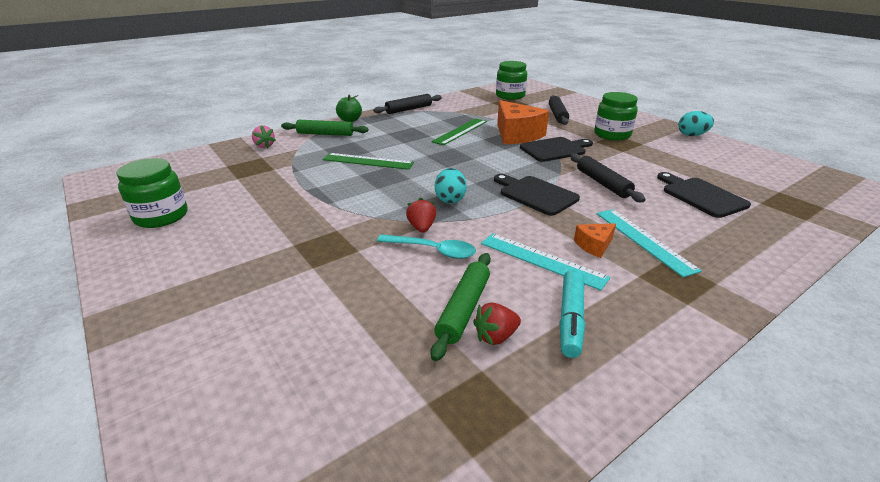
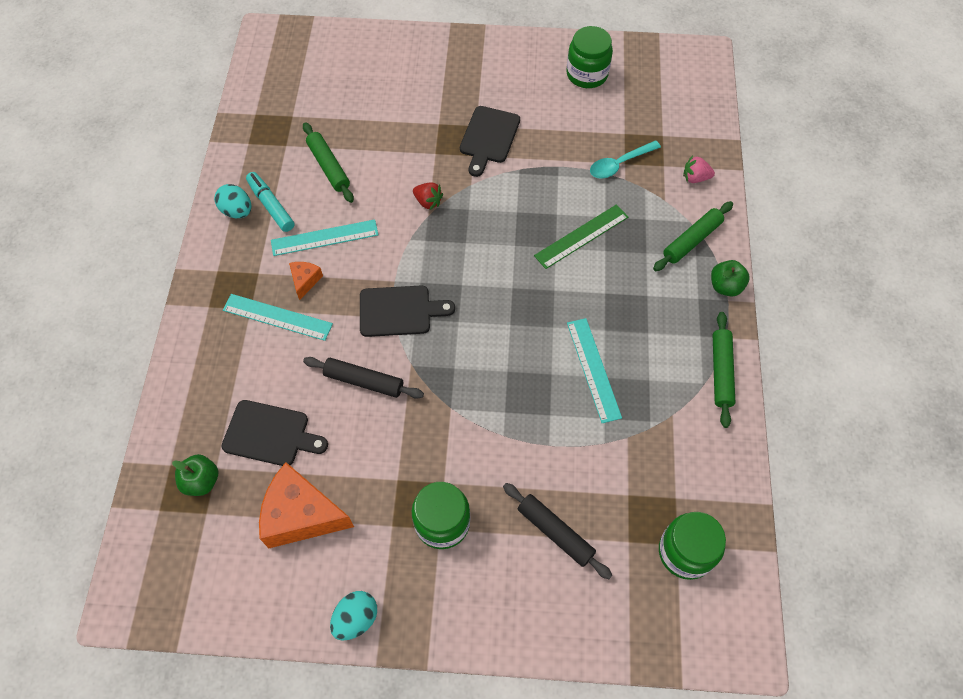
camera: 130 degrees right, 30 degrees up
black rolling pin [373,94,442,114] -> green rolling pin [713,312,735,428]
turquoise spoon [377,234,476,259] -> turquoise spoon moved to [590,140,661,179]
green ruler [431,118,487,145] -> turquoise ruler [567,318,622,423]
turquoise egg [435,168,467,204] -> turquoise egg moved to [214,184,252,218]
red strawberry [473,303,521,345] -> none
orange cheese [497,100,549,144] -> orange cheese moved to [259,462,354,548]
black cutting board [520,137,593,162] -> black cutting board moved to [460,106,520,177]
none -> green apple [172,454,218,496]

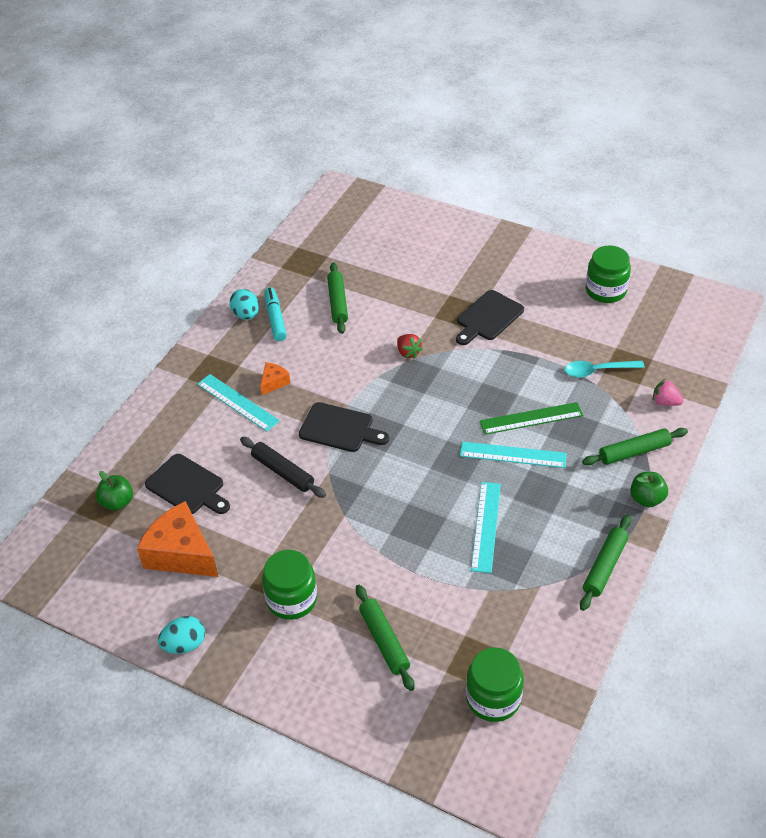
camera: 25 degrees right, 15 degrees down
turquoise ruler [271,219,379,256] -> turquoise ruler moved to [460,442,567,468]
black rolling pin [503,483,612,579] -> green rolling pin [356,585,415,691]

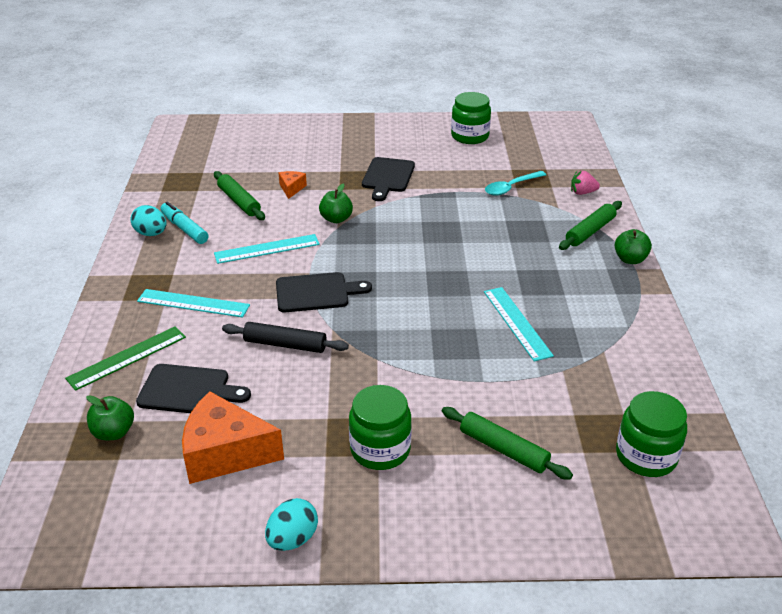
camera: 30 degrees left, 10 degrees down
orange cheese [260,362,290,395] -> orange cheese moved to [279,171,307,199]
red strawberry [397,334,423,359] -> green apple [319,183,353,223]
turquoise ruler [460,442,567,468] -> turquoise ruler moved to [214,234,320,264]
green ruler [480,402,583,435] -> green ruler moved to [65,326,186,391]
green rolling pin [580,515,631,611] -> none

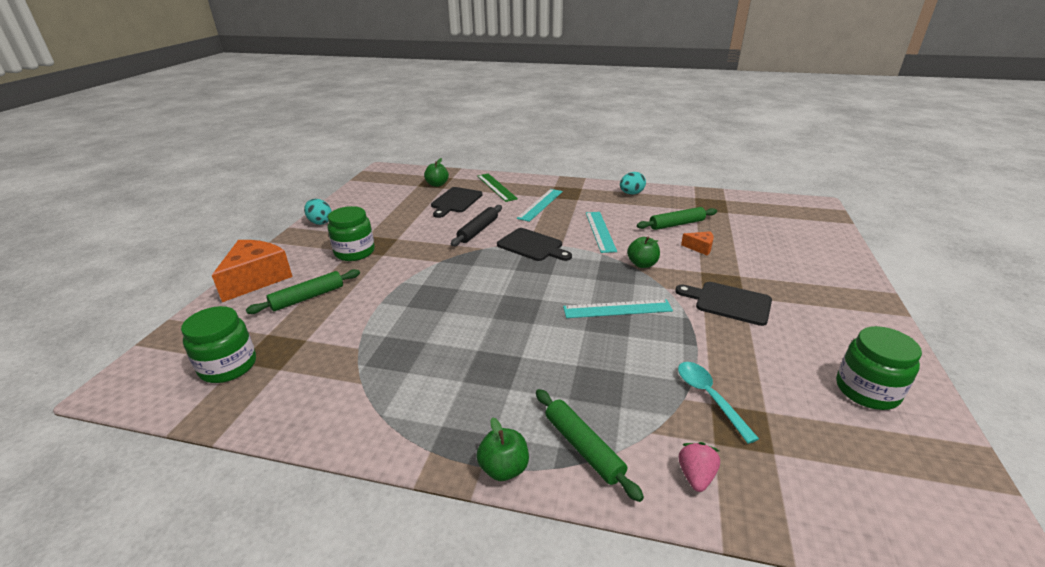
camera: 105 degrees right, 5 degrees down
turquoise marker [160,201,208,244] -> none
orange cheese [182,391,284,484] -> orange cheese moved to [212,240,293,302]
black cutting board [276,272,372,312] -> black cutting board turned 60 degrees counterclockwise [497,228,572,261]
turquoise ruler [484,287,554,361] -> turquoise ruler moved to [563,299,673,318]

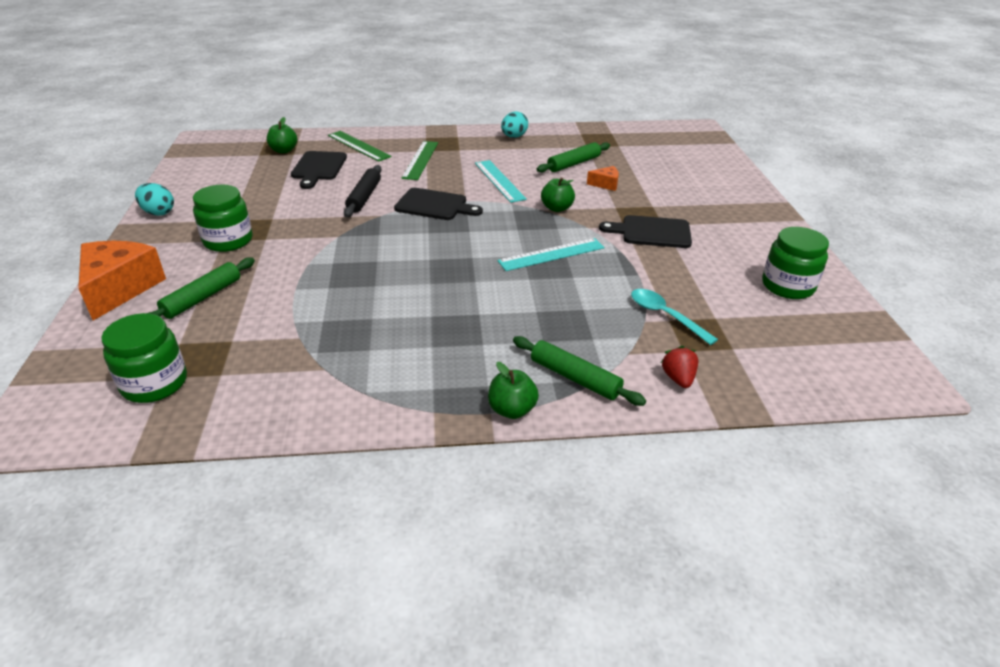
camera: 20 degrees left, 5 degrees up
turquoise ruler [517,189,563,222] -> green ruler [401,141,438,180]
pink strawberry [679,442,720,492] -> red strawberry [661,346,698,388]

